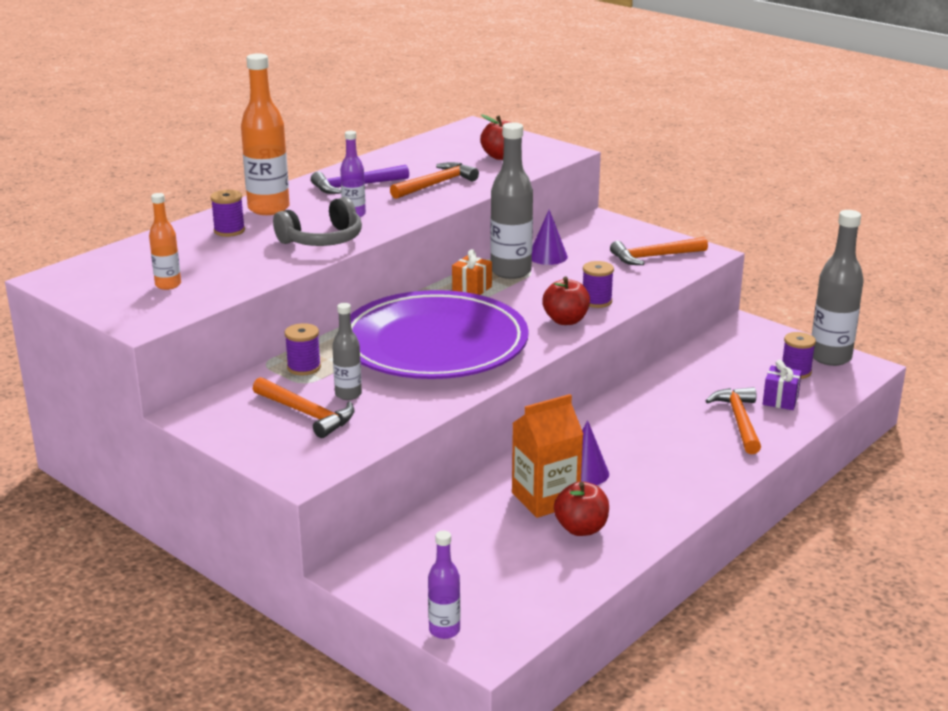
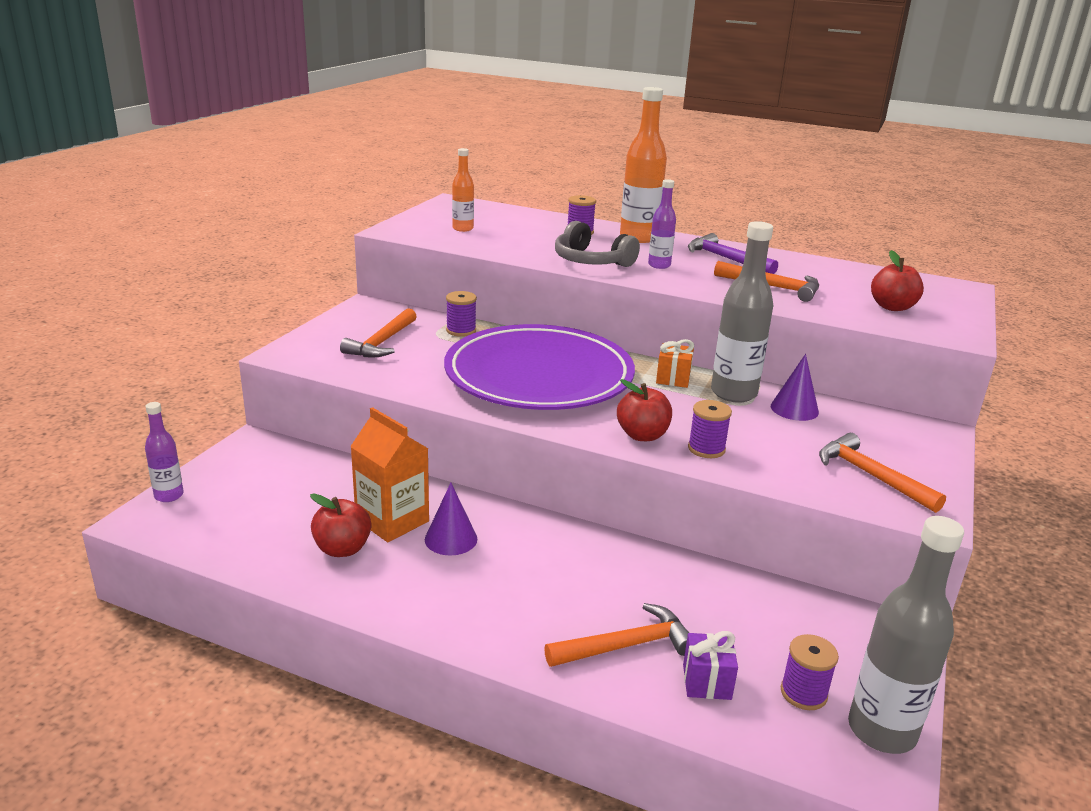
camera: 70 degrees right, 0 degrees up
grey bottle [332,303,362,400] -> none

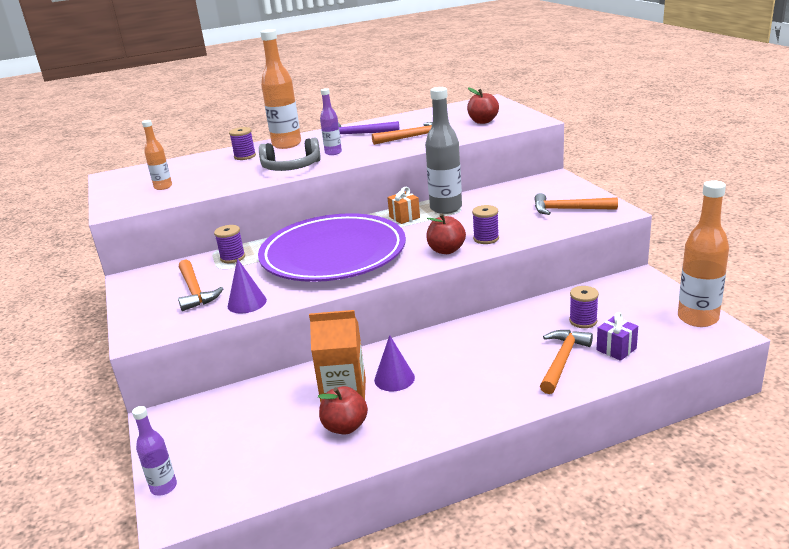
camera: 40 degrees left, 0 degrees up
purple cone [771,354,819,421] -> purple cone moved to [228,259,267,313]
purple spool [781,634,839,710] -> purple spool moved to [569,286,599,328]
grey bottle [848,516,964,754] -> orange bottle [678,180,729,327]

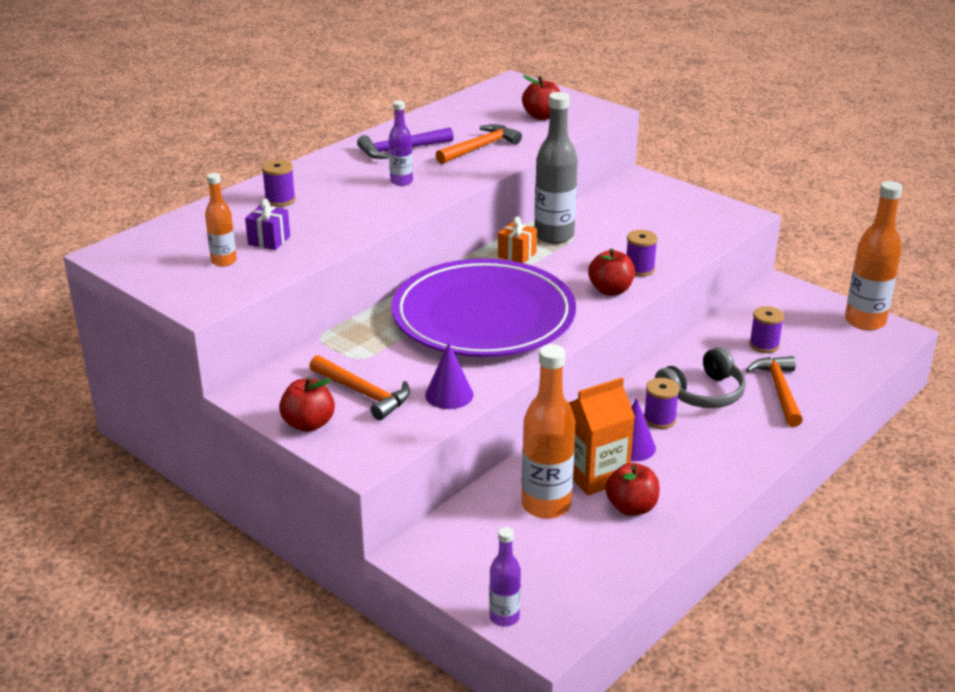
camera: 30 degrees left, 5 degrees up
purple spool [214,225,245,263] -> purple spool moved to [644,378,679,429]
grey headphones [259,138,321,171] -> grey headphones moved to [655,347,746,408]
orange bottle [260,29,301,149] -> orange bottle moved to [521,344,575,519]
orange hammer [534,193,618,215] -> none
purple gift [597,312,638,361] -> purple gift moved to [245,198,290,250]
none -> red apple [279,377,335,432]

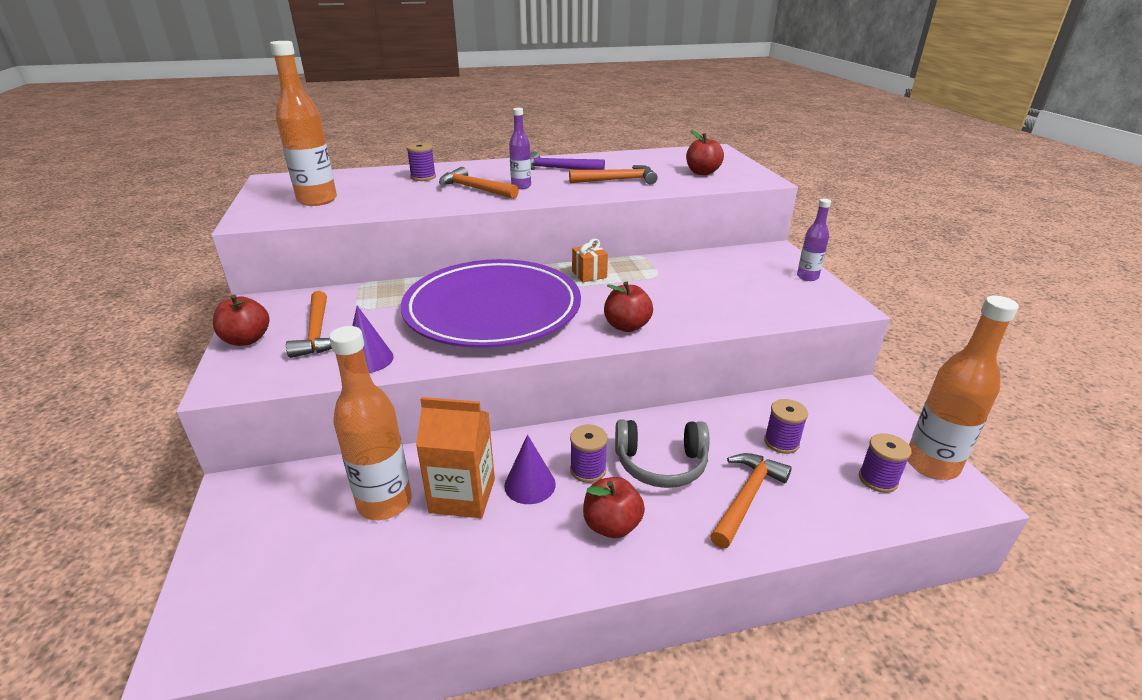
camera: 35 degrees right, 0 degrees up
orange bottle [205,173,237,267] -> orange bottle [270,41,337,206], size x1.82
purple gift [245,198,290,250] -> none
purple bottle [489,527,521,627] -> purple bottle moved to [797,199,831,281]
grey bottle [534,92,578,244] -> none
red apple [605,463,660,516] -> red apple moved to [583,477,645,538]
purple spool [626,230,658,276] -> purple spool moved to [859,433,912,493]
none -> orange hammer [439,167,519,199]

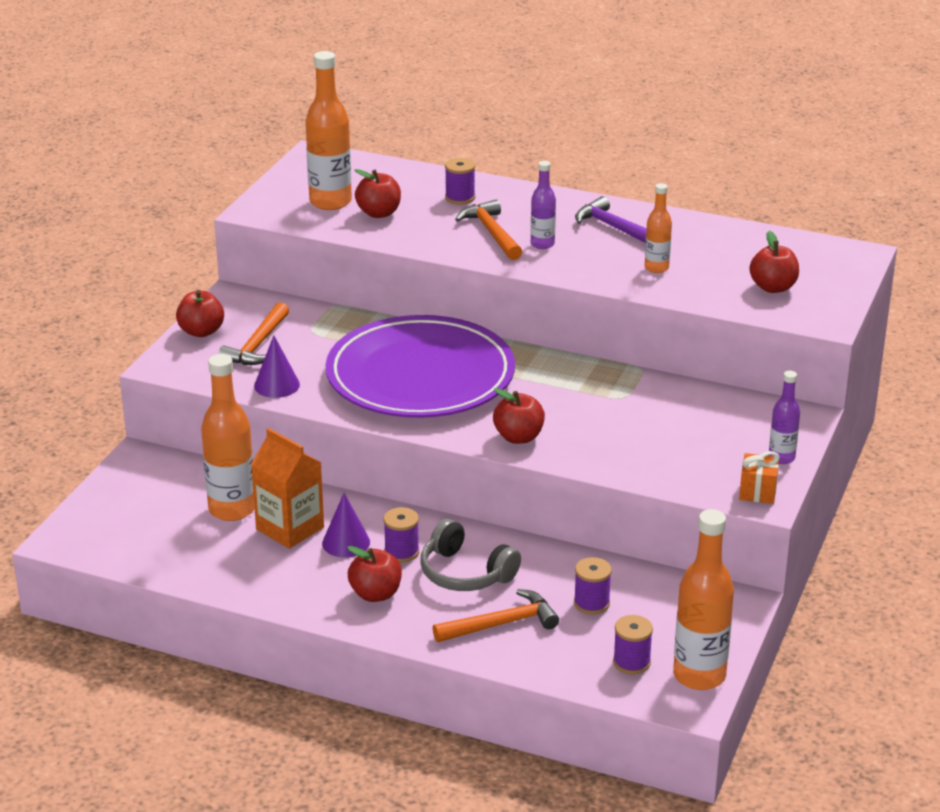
camera: 35 degrees right, 0 degrees up
orange hammer [569,165,658,185] -> orange bottle [645,183,672,273]
orange gift [572,239,608,282] -> orange gift moved to [739,451,780,504]
none -> red apple [355,169,401,218]

